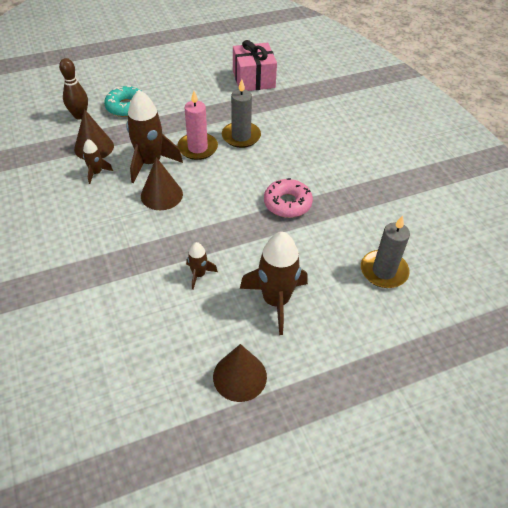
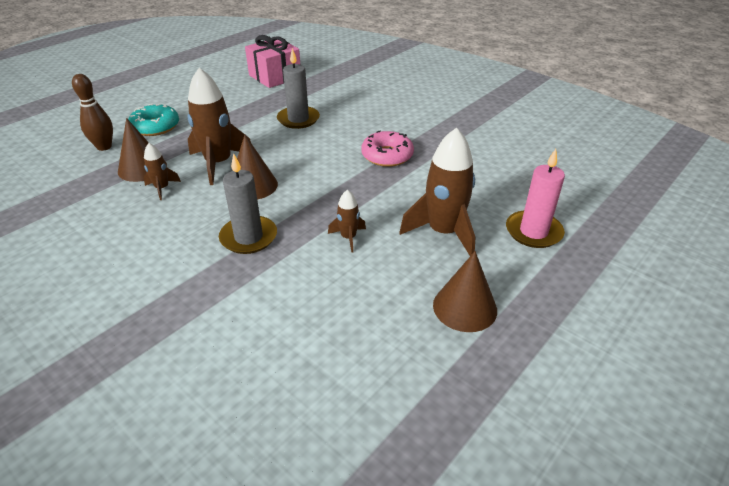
camera: 25 degrees left, 10 degrees down
pink candle [177,91,218,160] -> pink candle moved to [506,149,565,248]
grey candle [361,215,410,288] -> grey candle moved to [219,153,277,254]

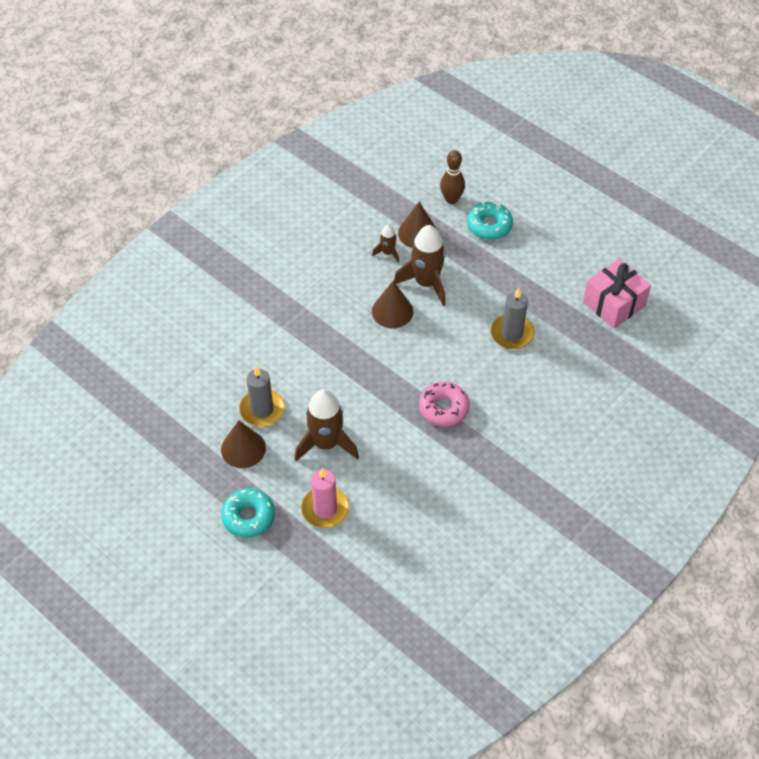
camera: 90 degrees right, 15 degrees up
grey candle [219,153,277,254] -> grey candle moved to [239,366,285,427]
brown rocket [328,190,366,253] -> none
none -> turquoise donut [221,488,275,538]

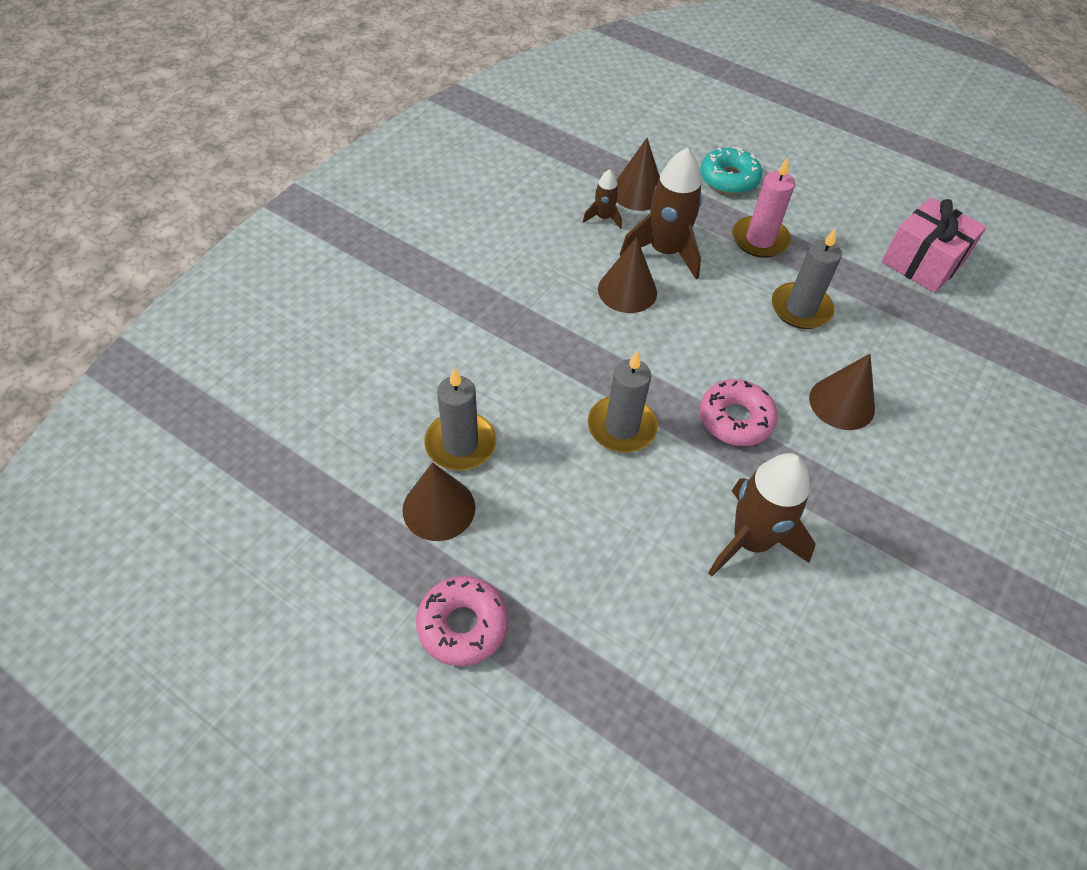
camera: 10 degrees left, 0 degrees up
turquoise donut [221,488,275,538] -> pink donut [416,576,509,666]
brown rocket [294,389,359,461] -> brown rocket moved to [708,453,816,577]
pink candle [301,468,349,528] -> pink candle moved to [732,157,795,258]
brown bowling pin [440,150,465,204] -> none
none -> grey candle [588,351,658,452]
none -> brown cone [809,354,875,430]

